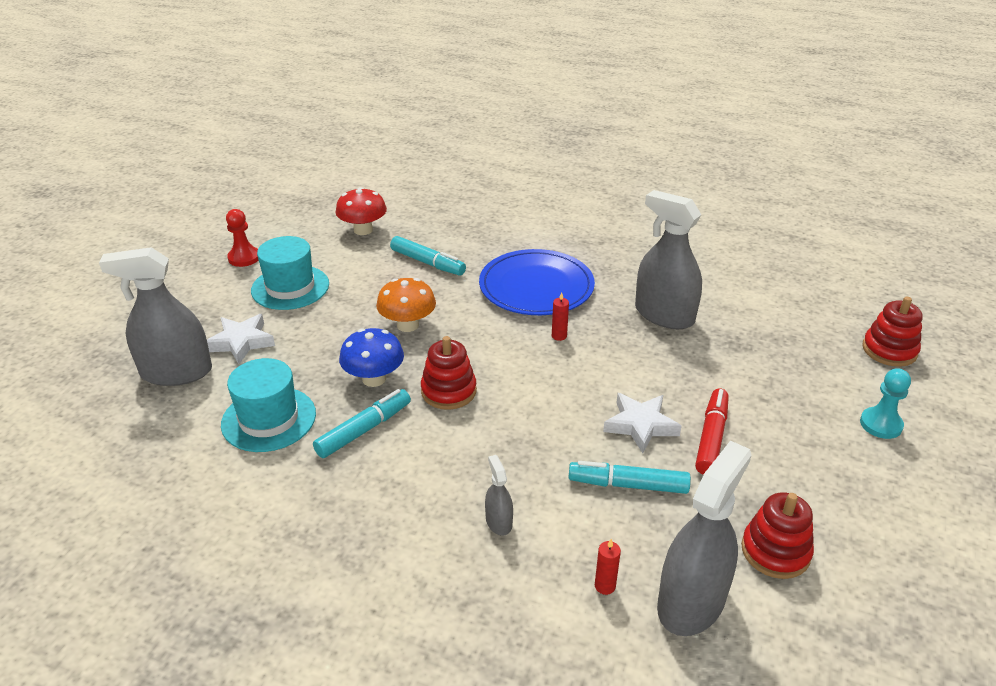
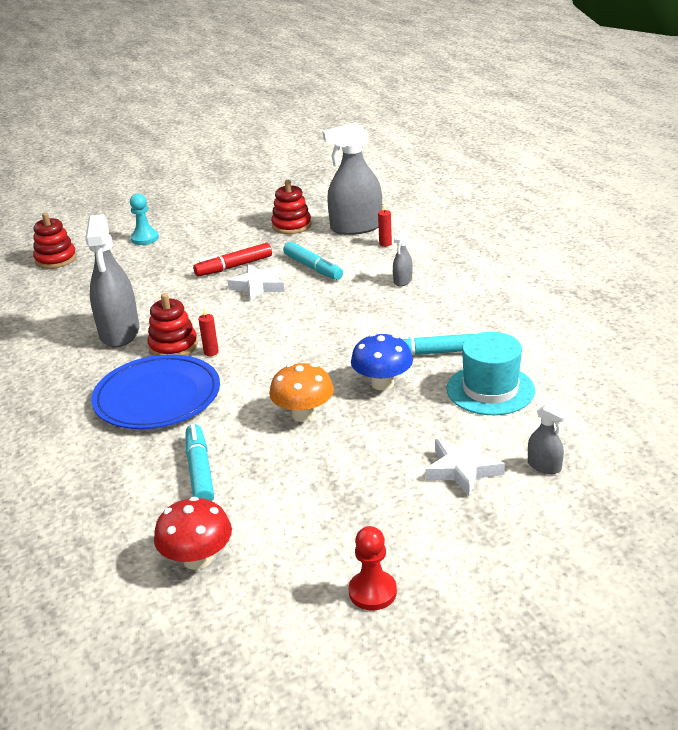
camera: 135 degrees left, 5 degrees down
grey spray bottle [99,247,212,386] -> grey spray bottle [528,404,568,474], size x0.45
turquoise hat [251,236,329,310] -> none
red stacking toy [421,336,477,410] -> red stacking toy moved to [148,293,198,356]

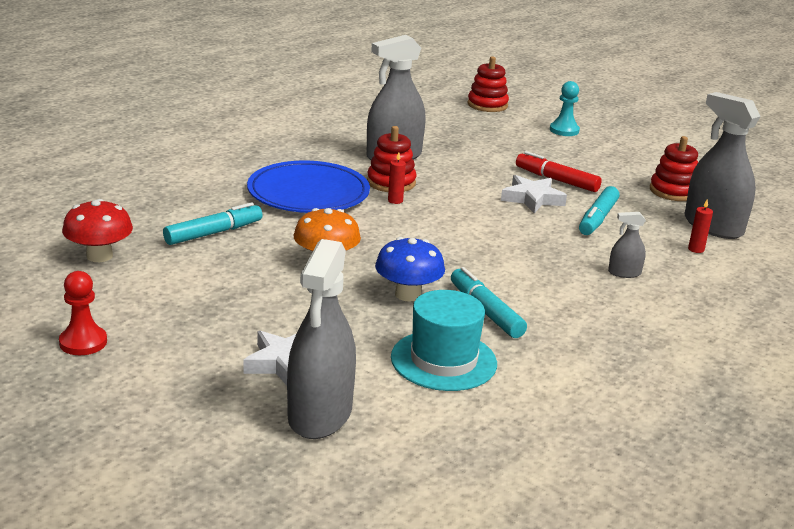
camera: 60 degrees right, 5 degrees down
grey spray bottle [528,404,568,474] -> grey spray bottle [287,239,356,439], size x2.20

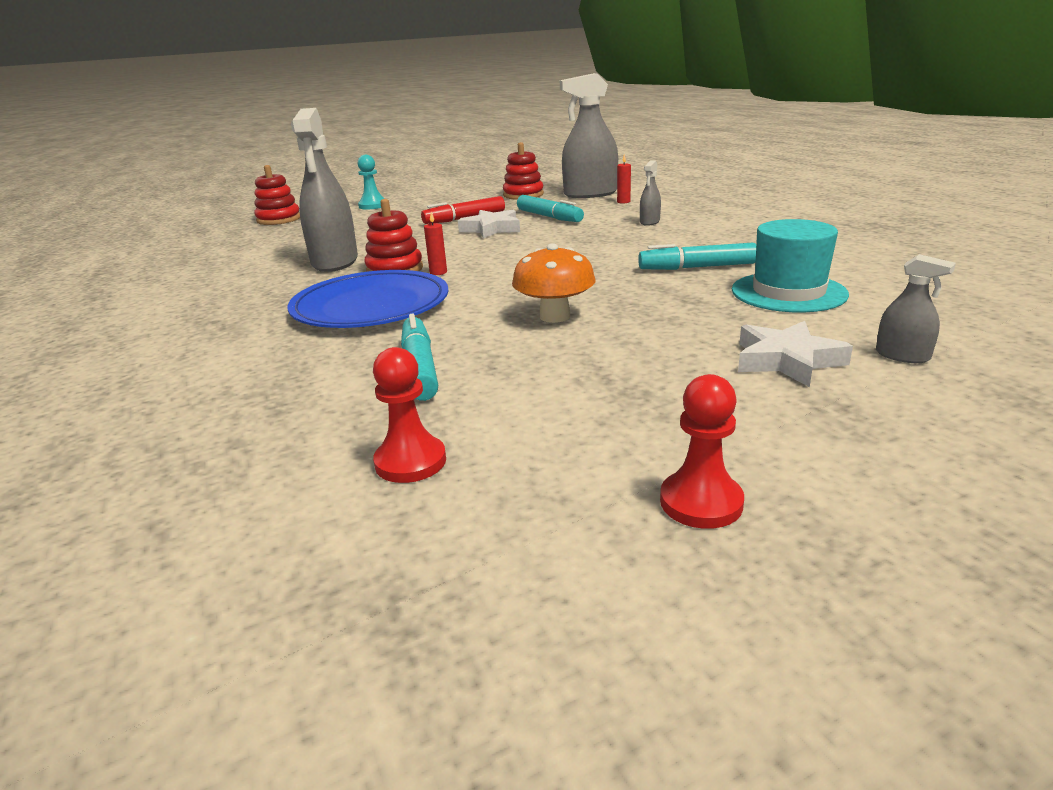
camera: 60 degrees left, 0 degrees up
red mushroom [62,199,133,262] -> red pawn [373,347,446,483]
grey spray bottle [287,239,356,439] -> grey spray bottle [876,254,956,363], size x0.45
blue mushroom [375,237,445,302] -> none

